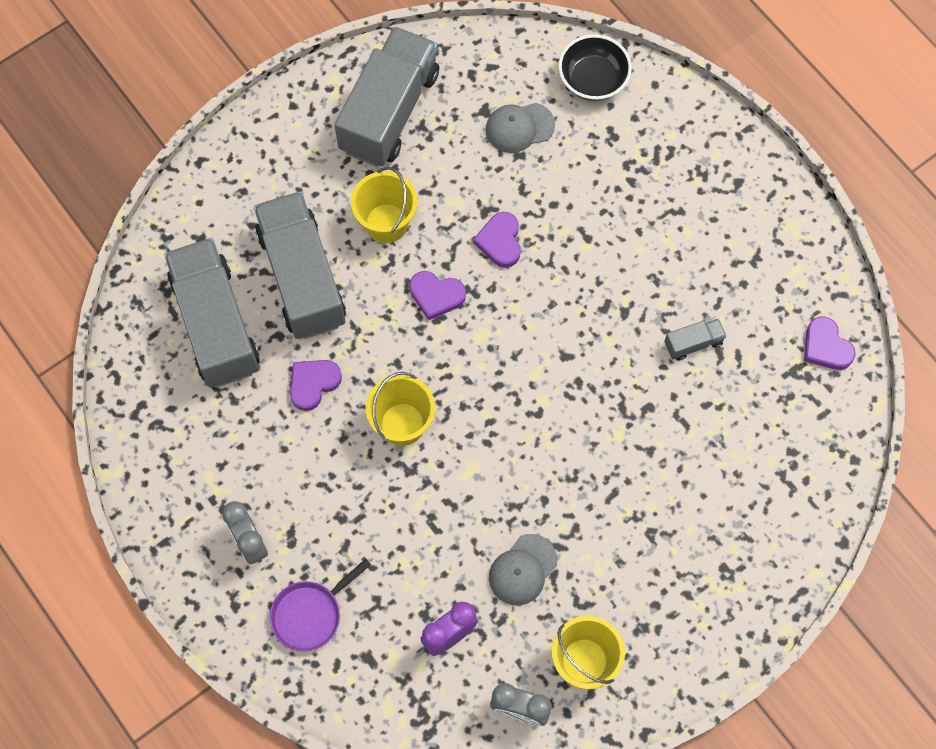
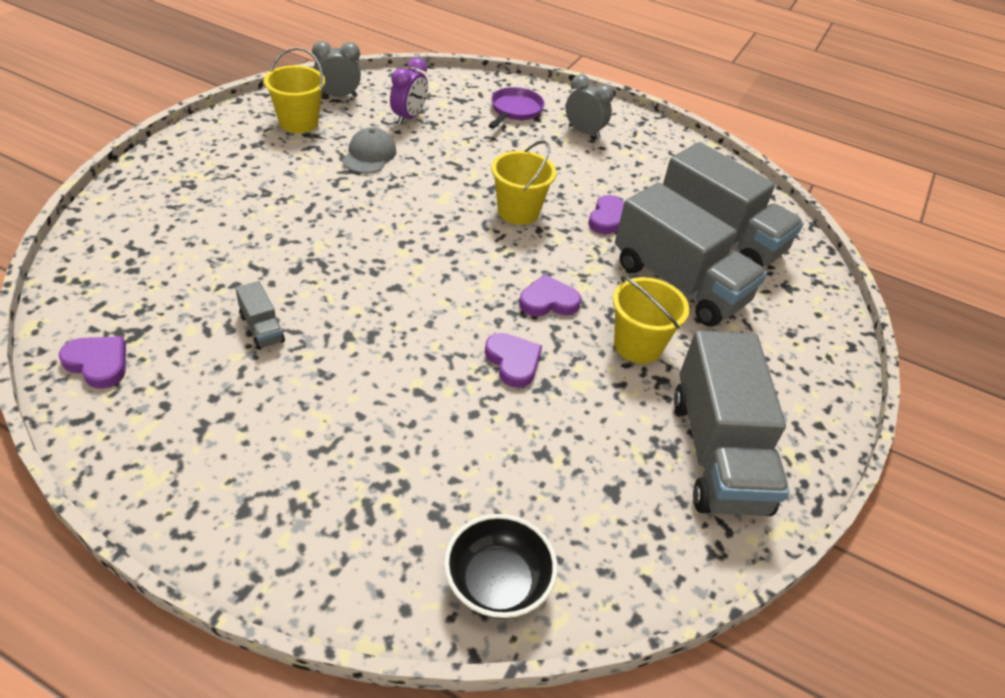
camera: 150 degrees right, 25 degrees down
grey cap [486,103,555,153] -> none
grey truck [664,319,727,361] -> grey truck turned 75 degrees counterclockwise [235,281,285,350]

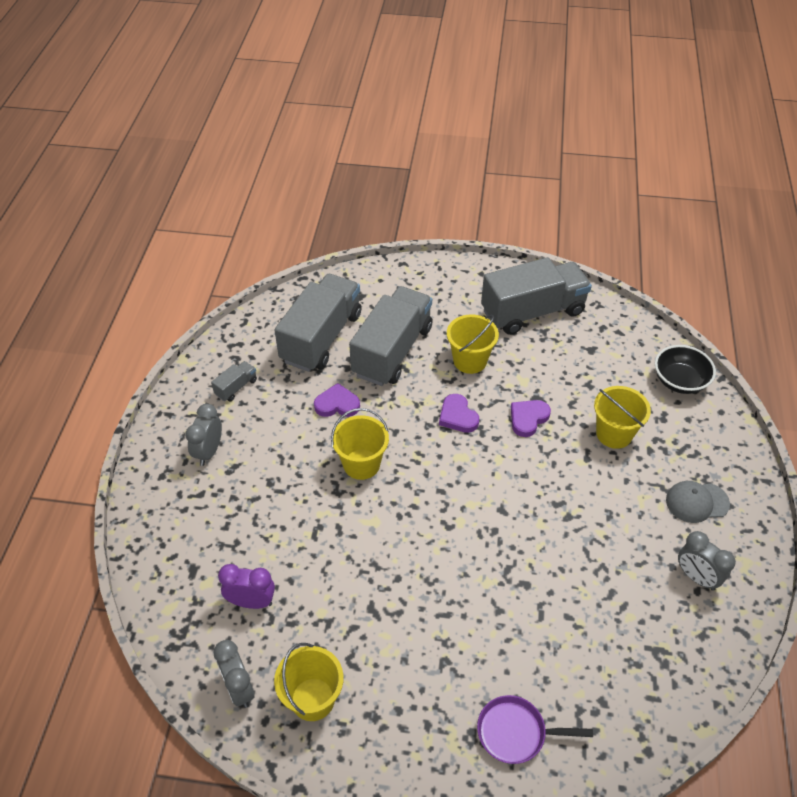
camera: 105 degrees left, 5 degrees up
purple heart [59,336,126,389] -> none
grey truck [235,281,285,350] -> grey truck moved to [211,361,257,401]
grey cap [342,127,396,173] -> grey cap moved to [666,481,730,523]
purple pan [489,87,545,129] -> purple pan moved to [477,695,593,764]
none -> yellow bucket [594,386,651,449]
none -> grey clock [678,531,736,591]

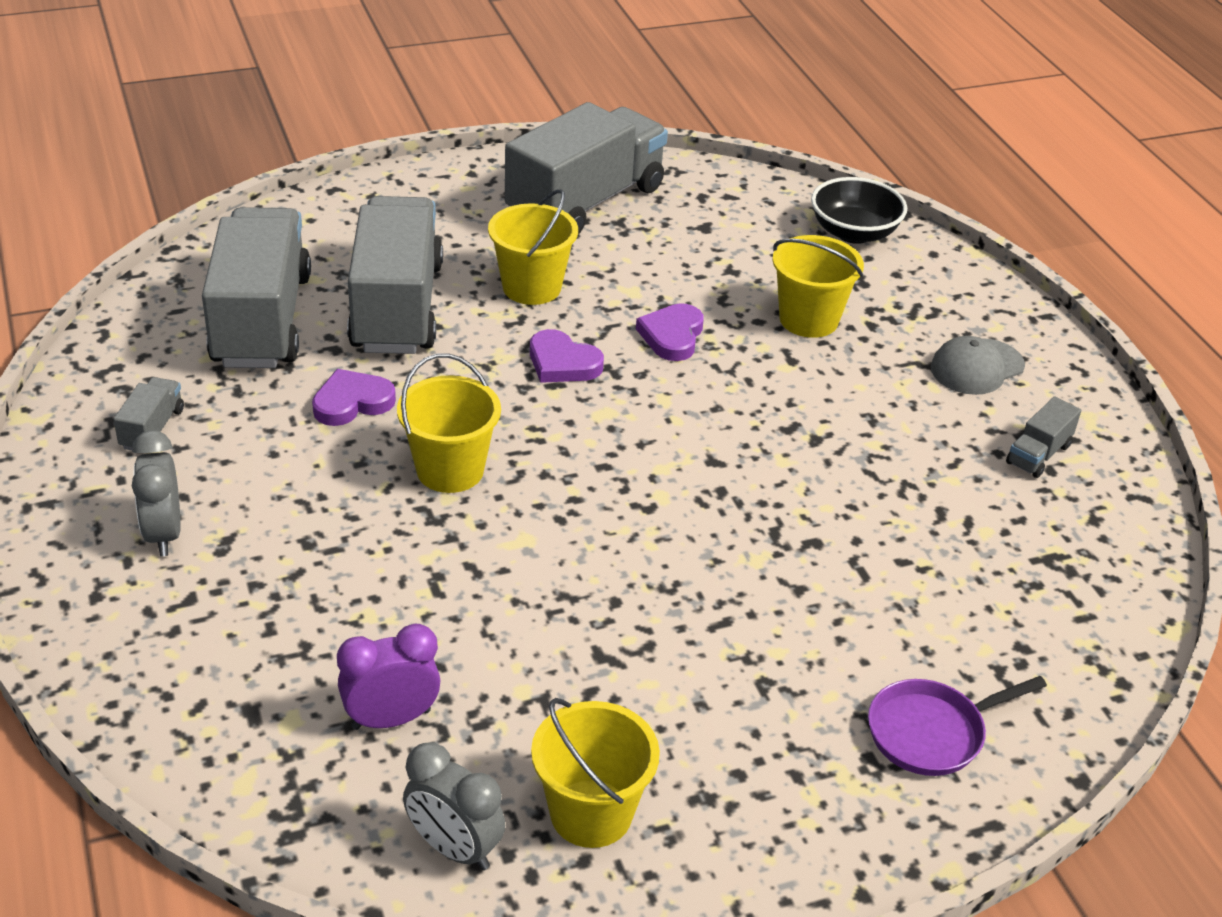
camera: 30 degrees left, 10 degrees down
grey clock [678,531,736,591] -> grey truck [1006,396,1081,478]

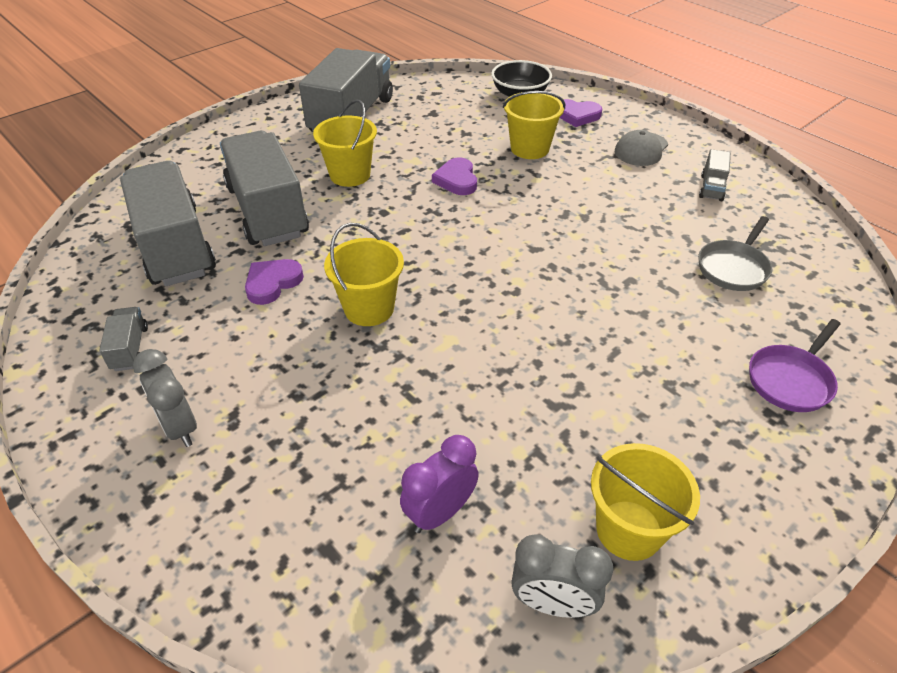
camera: 20 degrees left, 5 degrees up
purple heart [530,329,604,383] -> purple heart moved to [559,99,602,127]
none -> grey pan [698,216,772,291]

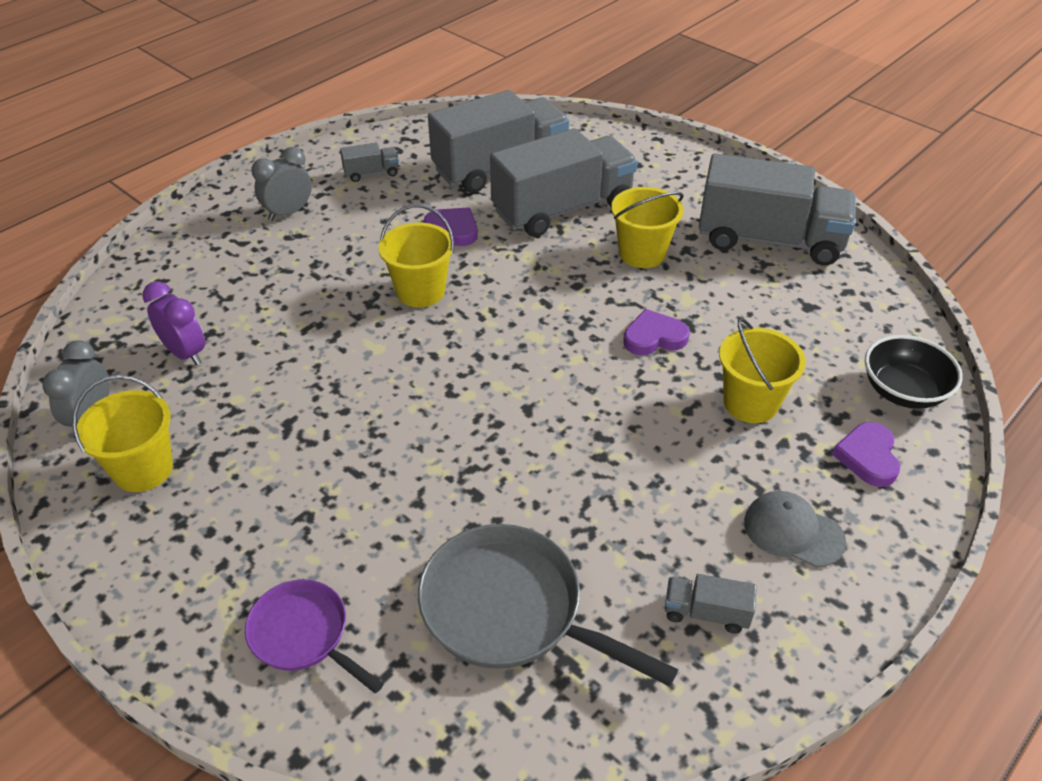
camera: 85 degrees right, 0 degrees up
grey pan [698,216,772,291] -> grey pan [418,524,678,687], size x1.64

